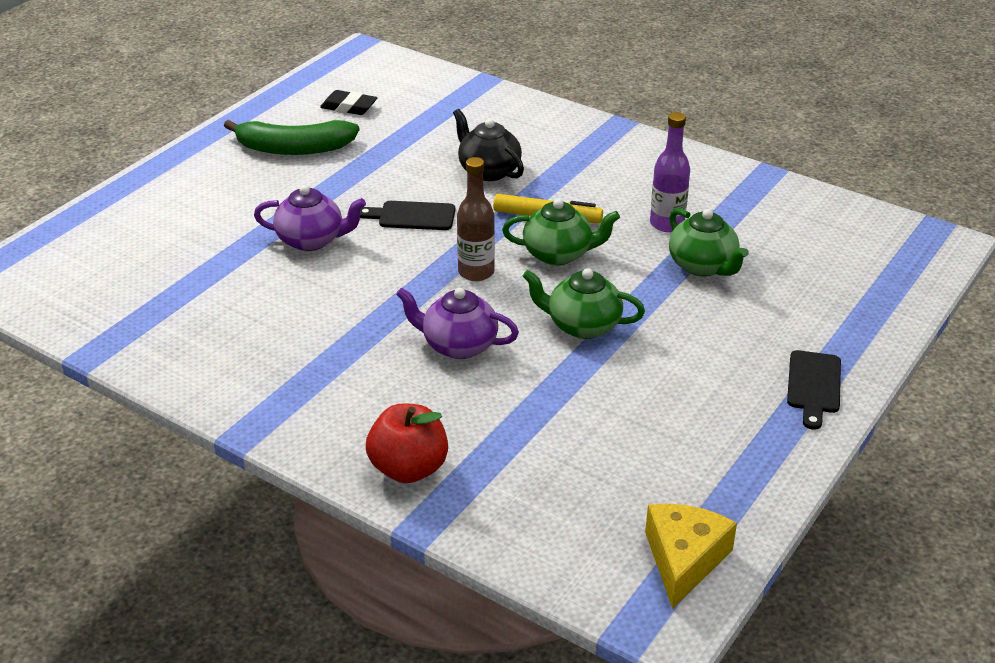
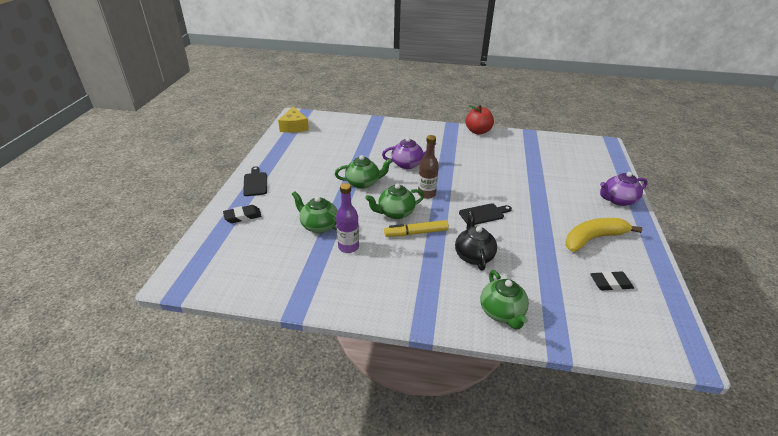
camera: 155 degrees right, 0 degrees up
green banana [224,120,360,155] -> yellow banana [566,218,642,252]
purple teapot [254,185,366,251] -> purple teapot moved to [600,172,648,206]
red apple [366,404,448,483] -> red apple moved to [466,105,494,135]
black teapot [453,109,524,181] -> black teapot turned 120 degrees counterclockwise [455,211,497,270]
none -> black eraser [223,205,262,223]
none -> green teapot [480,270,529,330]

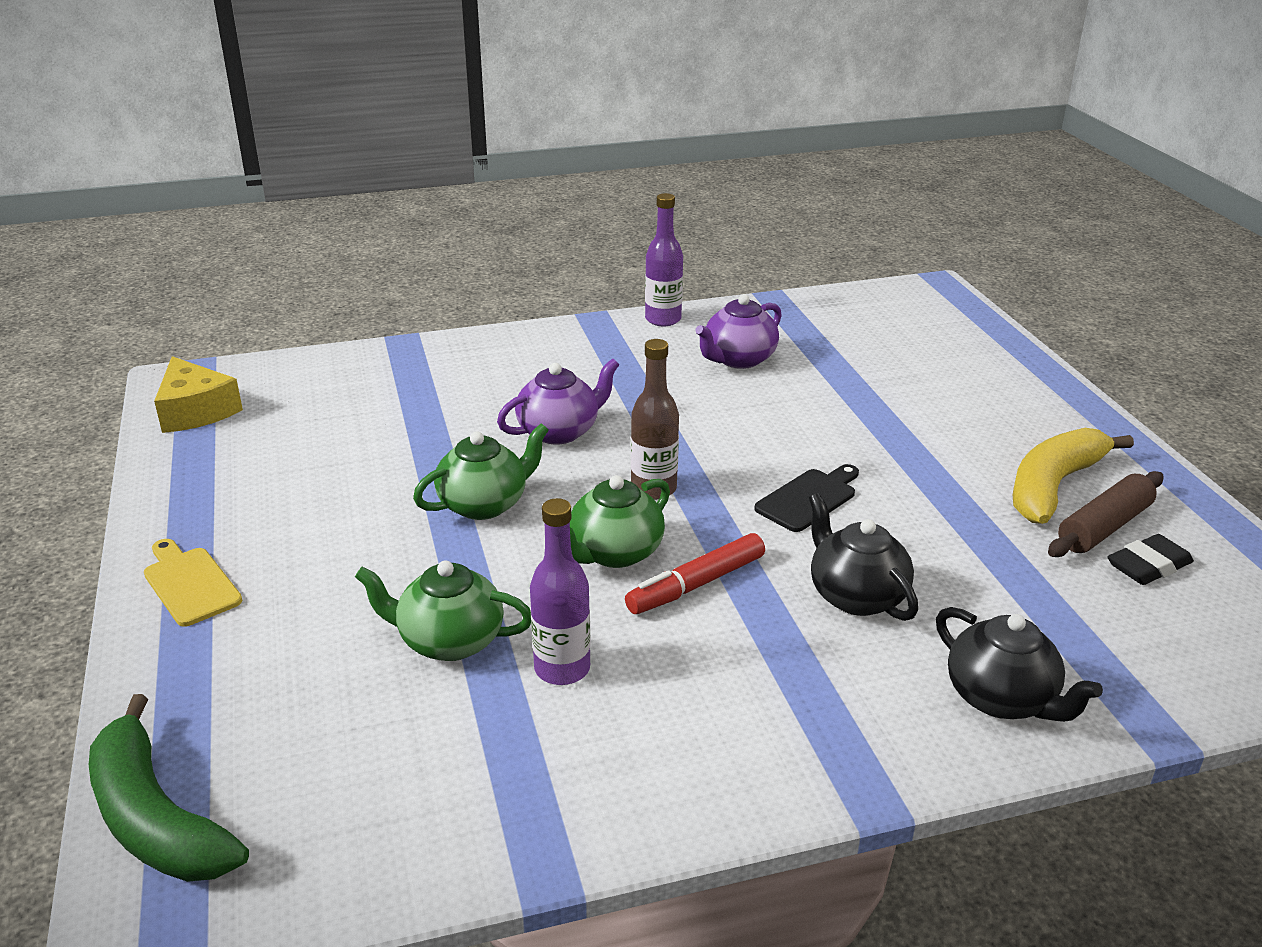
camera: 25 degrees left, 5 degrees down
black eraser [223,205,262,223] -> none
black cutting board [243,166,267,196] -> yellow cutting board [144,539,242,627]
yellow marker [384,220,449,237] -> red marker [625,533,765,614]
red apple [466,105,494,135] -> purple bottle [645,193,683,326]
green teapot [480,270,529,330] -> black teapot [936,607,1103,722]
purple teapot [600,172,648,206] -> purple teapot moved to [695,294,782,369]
none -> green banana [89,694,249,882]
none -> brown rolling pin [1048,471,1163,557]

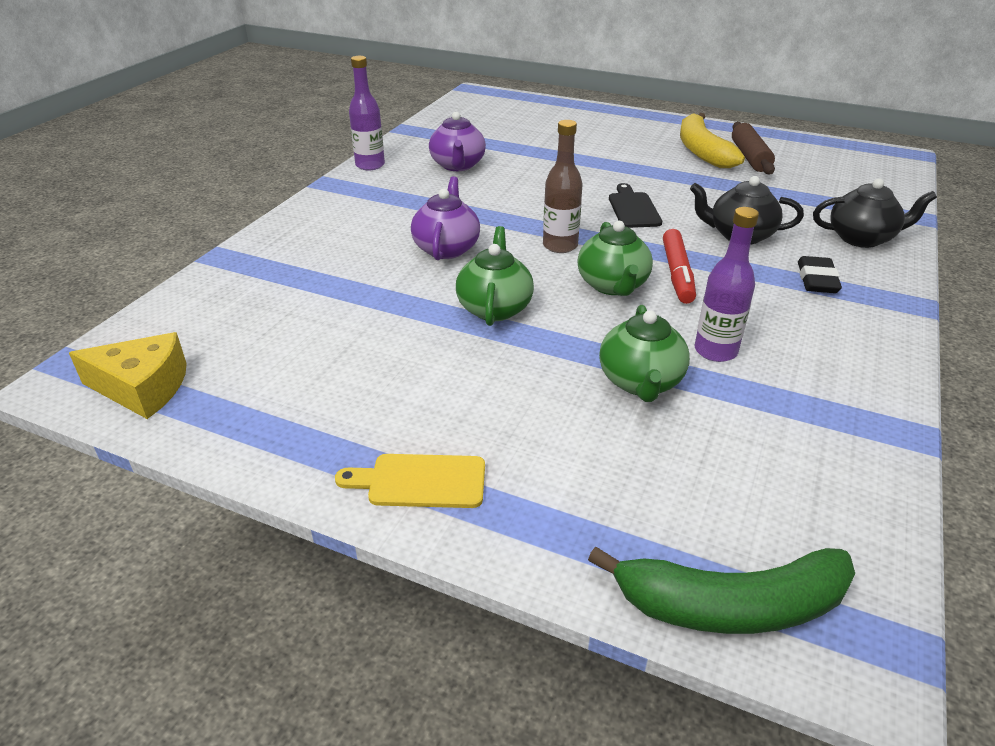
camera: 50 degrees left, 5 degrees up
green teapot [355,560,531,661] -> green teapot turned 45 degrees counterclockwise [599,305,690,402]
black eraser [1107,534,1194,585] -> black eraser moved to [798,256,842,293]

